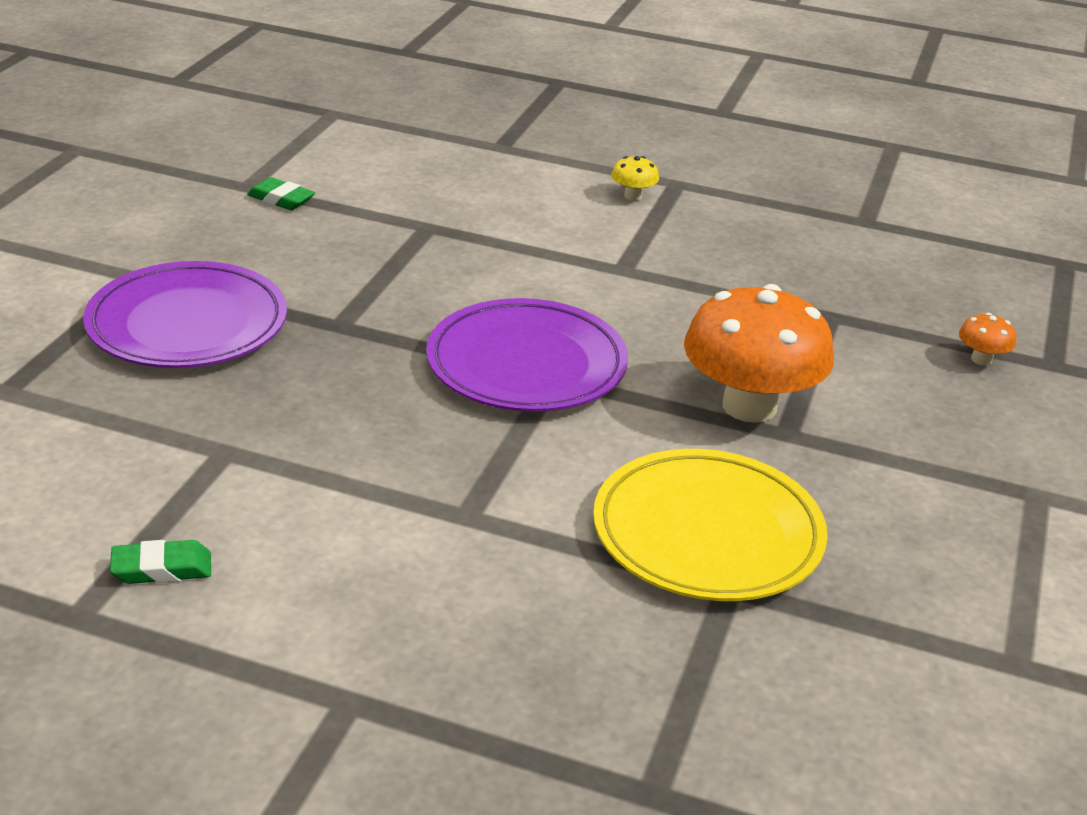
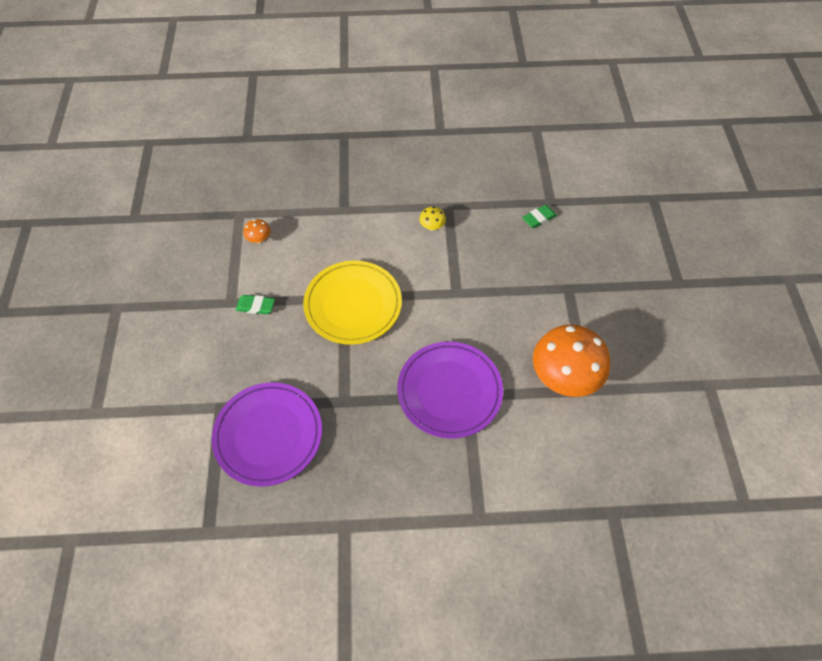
camera: 20 degrees left, 25 degrees up
green eraser [110,540,211,584] -> green eraser moved to [522,205,557,228]
yellow plate [593,449,828,601] -> yellow plate moved to [303,261,402,345]
orange mushroom [959,313,1016,366] -> orange mushroom moved to [244,219,271,243]

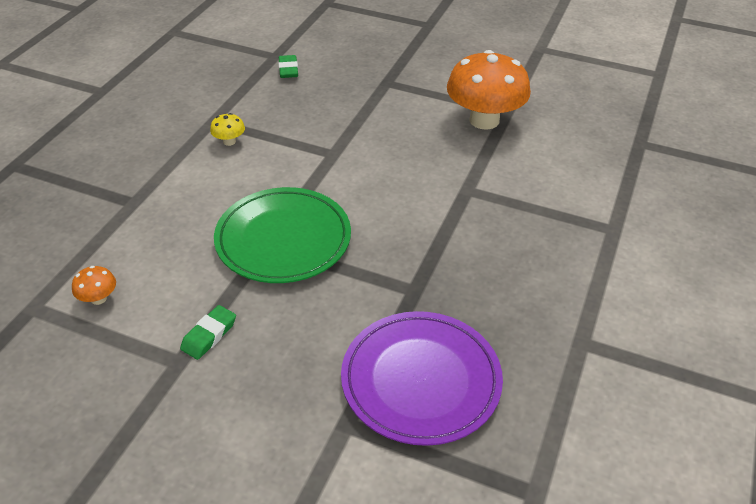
camera: 65 degrees left, 15 degrees down
yellow plate [303,261,402,345] -> green plate [214,187,351,283]
purple plate [397,341,503,439] -> none

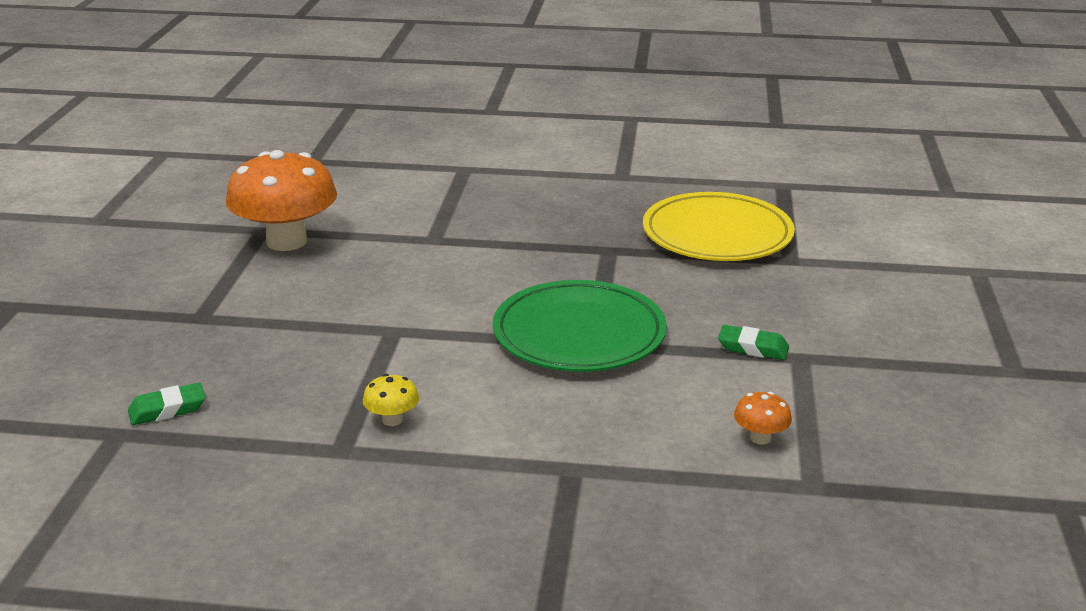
camera: 105 degrees left, 15 degrees down
purple plate [341,311,503,446] -> yellow plate [643,192,795,261]

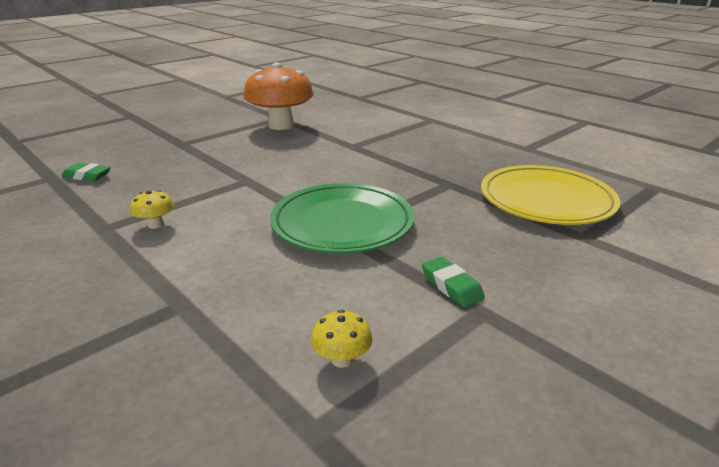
camera: 40 degrees right, 0 degrees up
orange mushroom [734,392,792,445] -> yellow mushroom [311,310,372,368]

